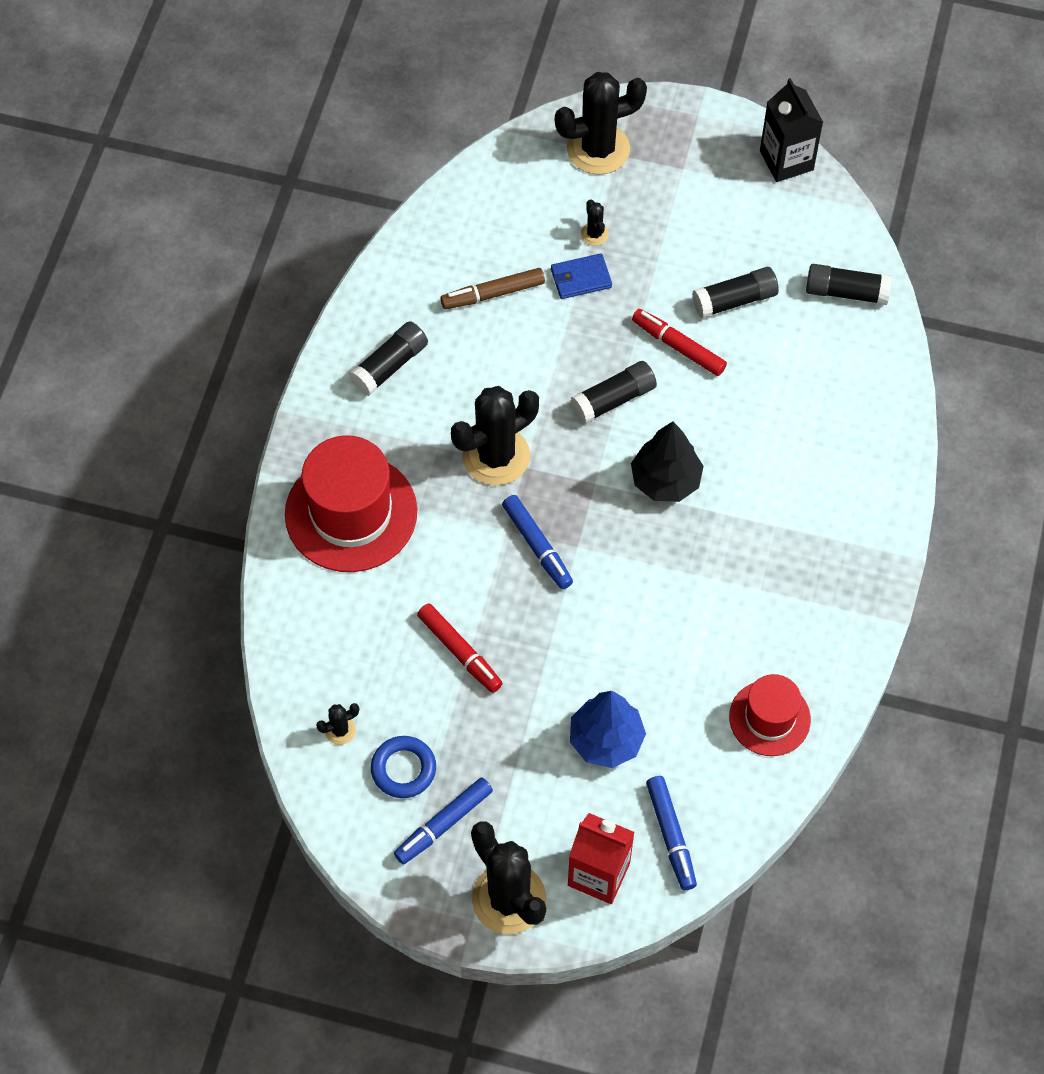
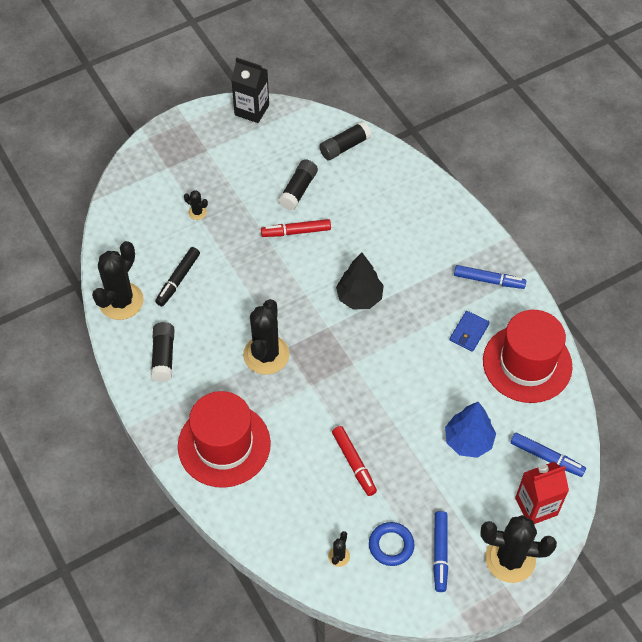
camera: 45 degrees left, 5 degrees down
red marker [417,603,503,693] -> red marker turned 60 degrees clockwise [332,426,377,496]
brown marker [440,268,545,309] -> black marker [155,247,200,306]
blue marker [502,495,573,589] -> blue marker moved to [454,265,526,289]
blue wallet [551,253,612,299] -> blue wallet moved to [450,311,490,352]
black cactus [555,72,647,175] -> black cactus moved to [92,241,144,320]
black glue stick [571,361,657,424] -> none
red hat [729,674,811,756] -> red hat [483,310,572,403], size x1.70

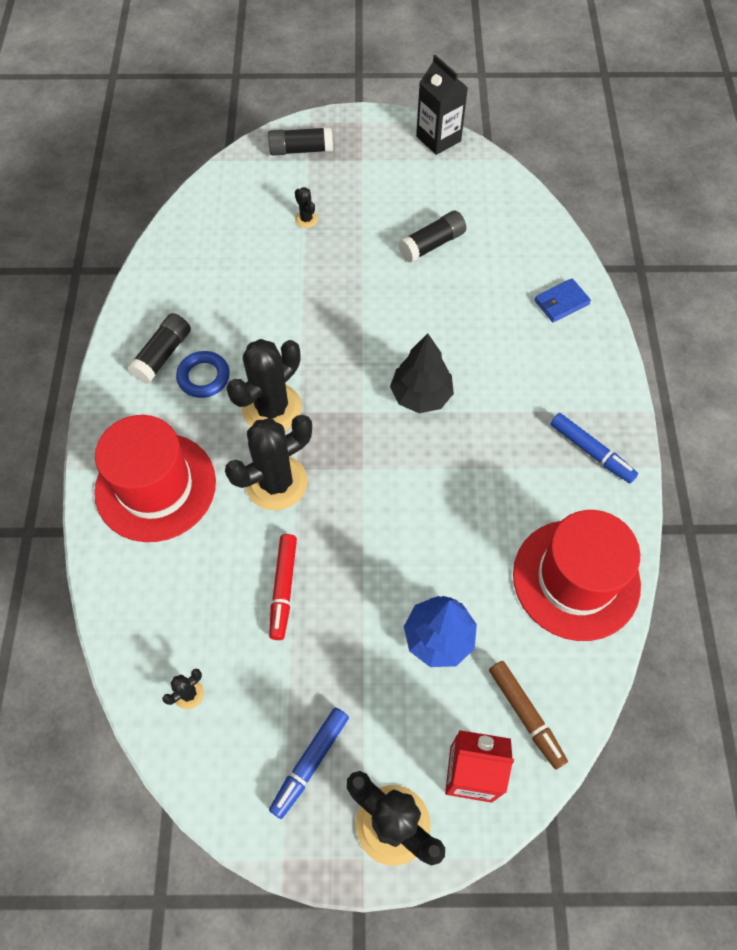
camera: 30 degrees right, 5 degrees up
black cactus [92,241,144,320] -> black cactus moved to [225,415,312,510]
black marker [155,247,200,306] -> none
red marker [261,219,331,237] -> none
black glue stick [319,121,372,160] -> black glue stick moved to [268,127,333,156]
blue ring [369,522,415,566] -> blue ring moved to [176,351,230,398]
blue wallet [450,311,490,352] -> blue wallet moved to [535,279,591,322]
blue marker [510,433,586,477] -> brown marker [489,661,568,770]

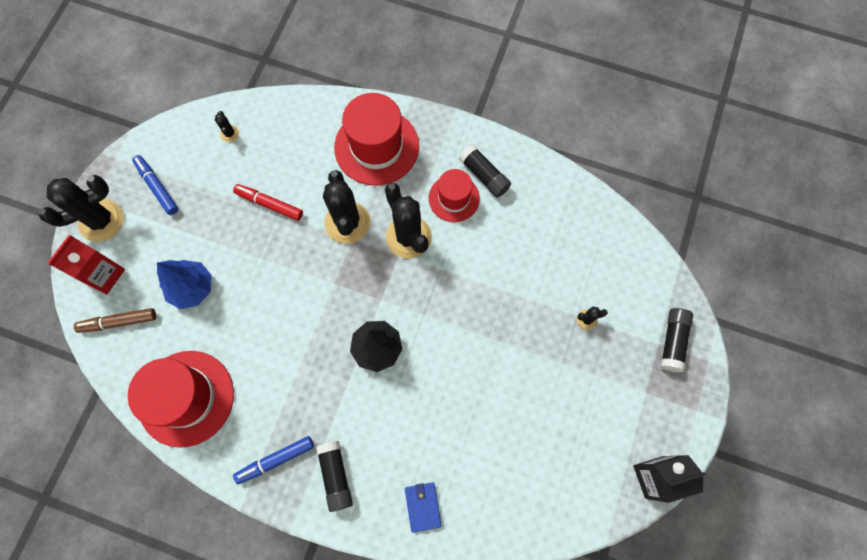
camera: 110 degrees right, 10 degrees up
blue ring [176,351,230,398] -> red hat [429,169,480,222]
black glue stick [398,211,466,263] -> black glue stick moved to [316,441,353,512]

